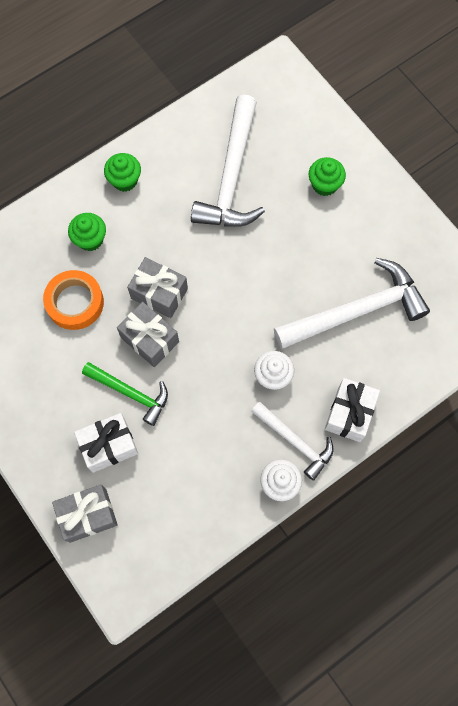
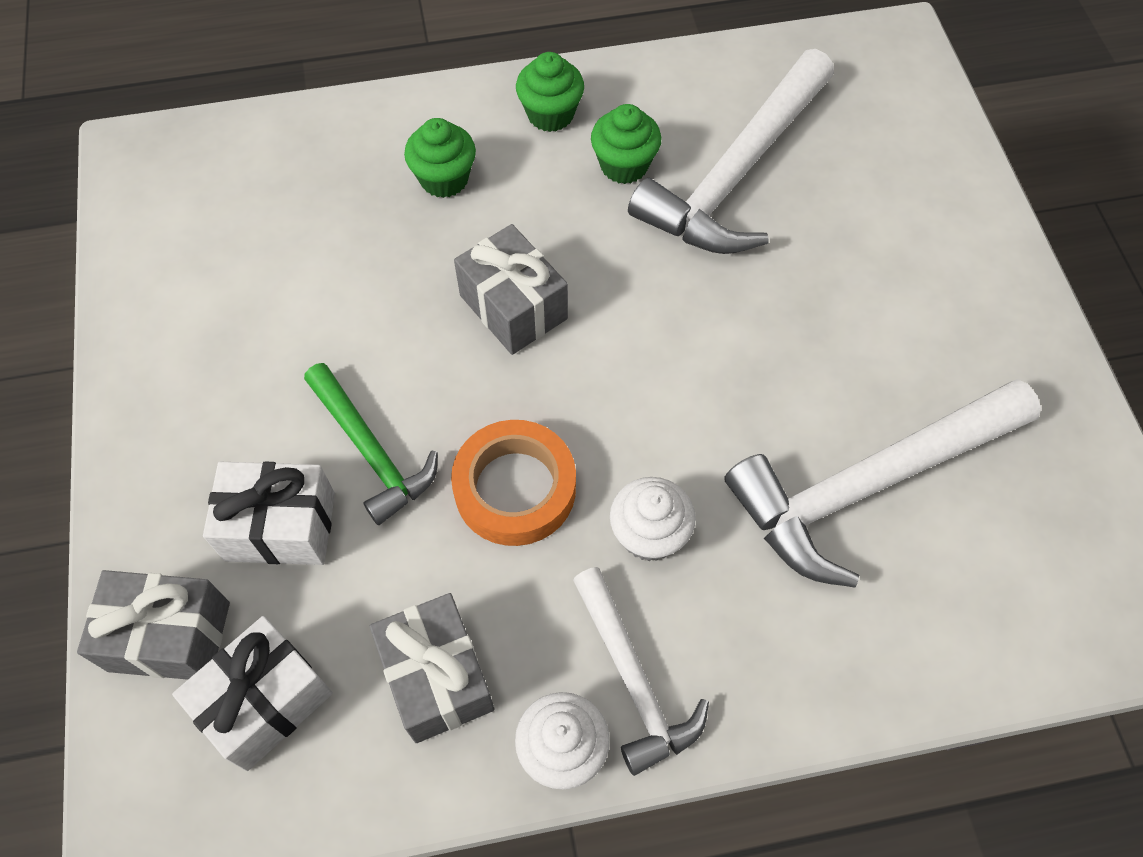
camera: 25 degrees right, 10 degrees down
orange tape [43,270,104,330] -> orange tape moved to [451,420,576,546]
grey gift [117,302,179,367] -> grey gift moved to [370,593,495,743]
white hammer [274,258,430,349] -> white hammer turned 150 degrees clockwise [724,379,1041,588]
green cupcake [309,157,346,196] -> green cupcake moved to [591,104,662,184]
white gift [325,378,380,442] -> white gift moved to [172,616,333,771]

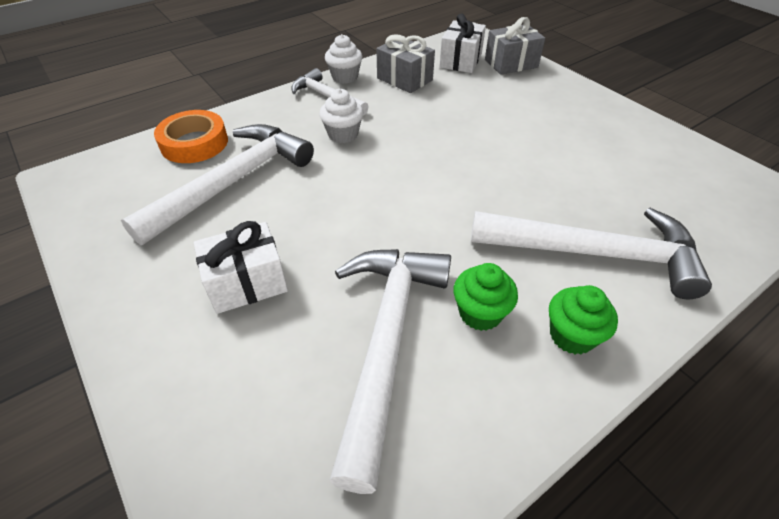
camera: 155 degrees right, 15 degrees down
white gift [203,462,335,565] -> white gift moved to [194,221,288,314]
green hammer [304,363,438,525] -> none
green cupcake [404,118,476,198] -> white hammer [471,208,712,299]
orange tape [451,420,576,546] -> orange tape moved to [154,110,228,163]
grey gift [454,224,568,355] -> none

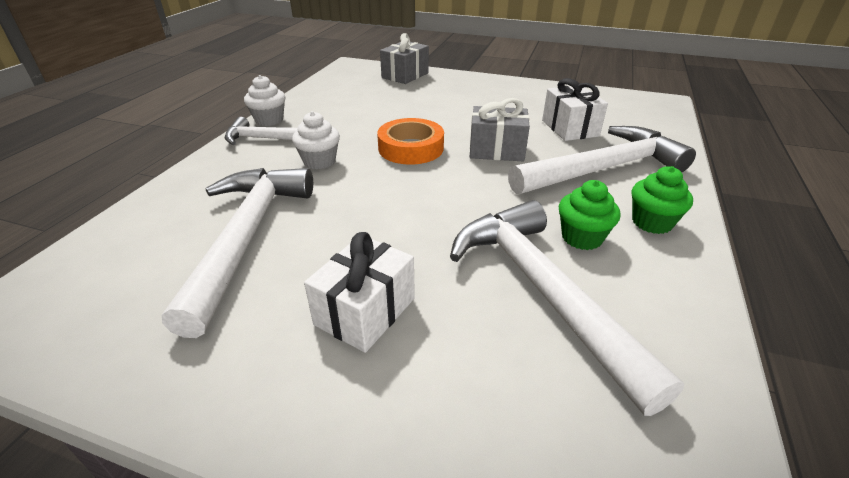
camera: 35 degrees left, 10 degrees down
orange tape [154,110,228,163] -> orange tape moved to [377,118,444,165]
grey gift [376,34,435,93] -> grey gift moved to [470,98,530,161]
white gift [439,14,486,73] -> white gift moved to [542,78,608,141]

